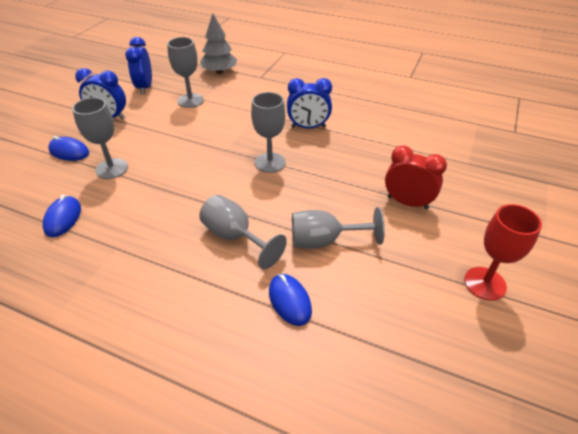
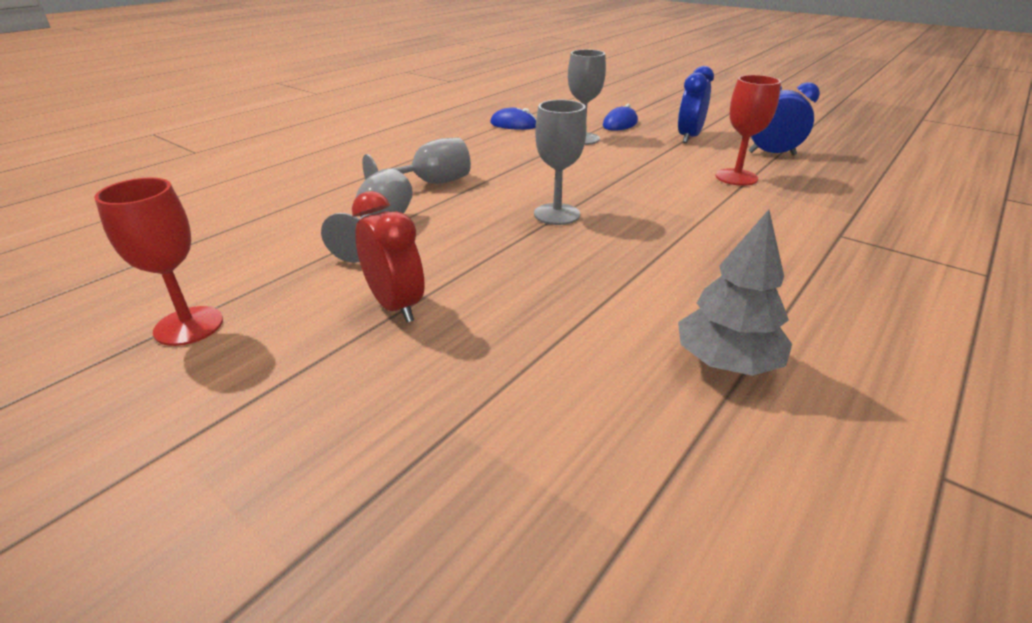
camera: 105 degrees right, 10 degrees down
grey goblet [167,37,204,108] -> red goblet [716,75,781,186]
grey tree [200,13,237,74] -> grey tree moved to [678,210,792,376]
blue mouse [269,274,312,326] -> none
blue clock [287,78,332,128] -> none
red clock [385,146,447,209] -> red clock turned 75 degrees counterclockwise [352,191,425,322]

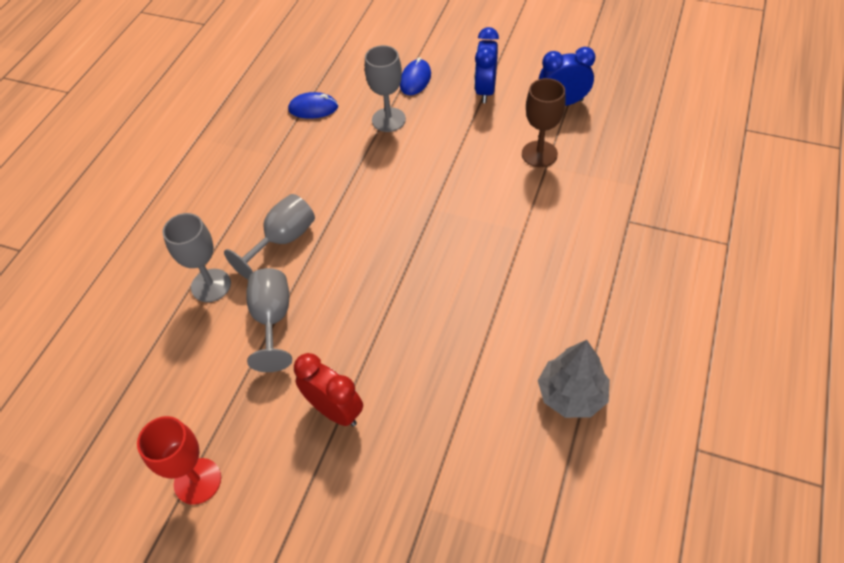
camera: 15 degrees left, 20 degrees up
grey goblet [534,100,587,225] -> grey goblet moved to [162,213,231,302]
red goblet [716,75,781,186] -> brown goblet [522,78,566,167]

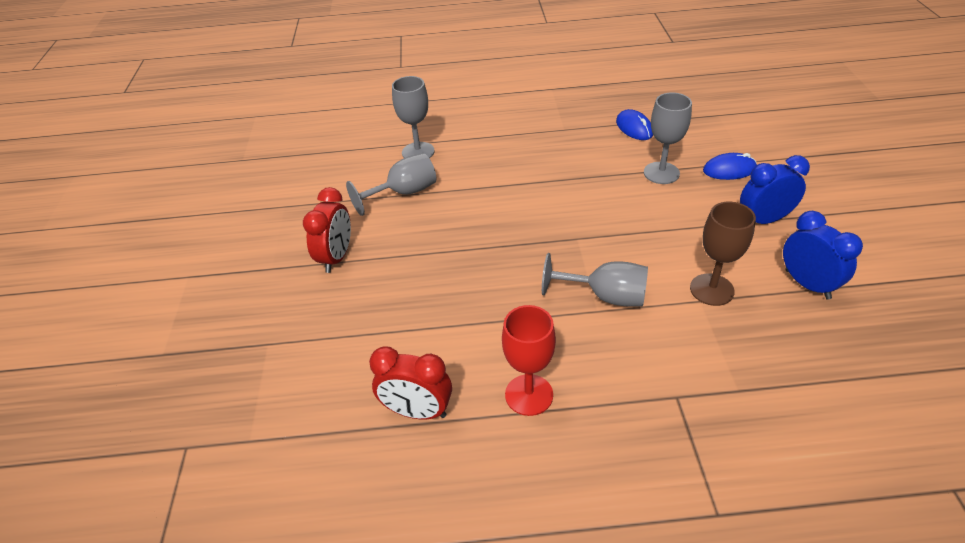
camera: 65 degrees right, 10 degrees down
red goblet [137,416,221,505] -> red goblet moved to [502,305,556,416]
grey goblet [224,194,315,279] -> grey goblet moved to [542,253,648,307]
grey tree [538,340,610,418] -> red clock [369,346,452,419]

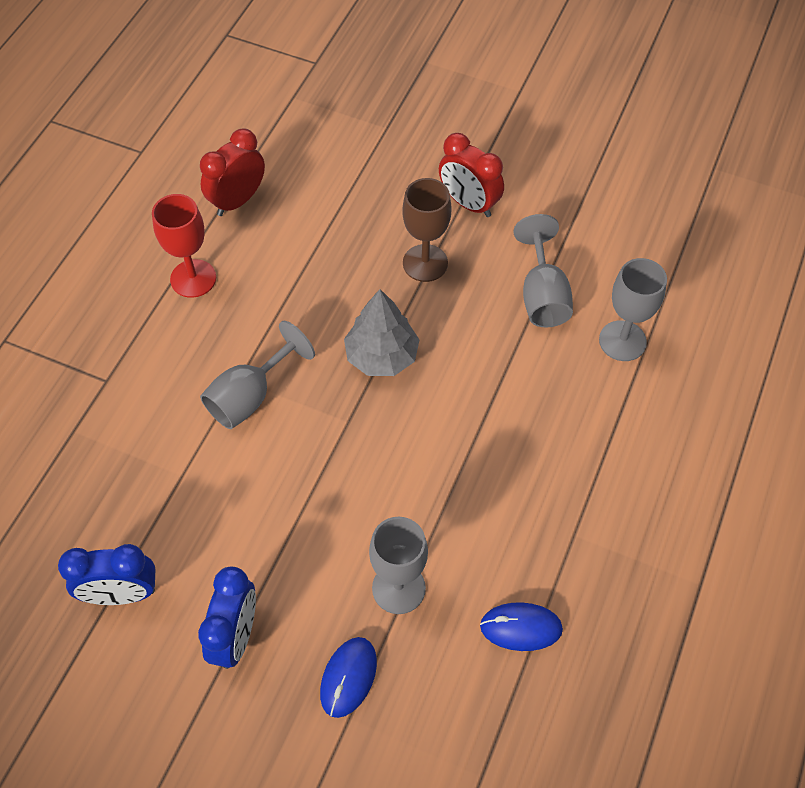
camera: 115 degrees right, 15 degrees up
brown goblet [690,202,756,306] -> brown goblet moved to [402,178,452,282]
none -> grey tree [344,289,420,376]

